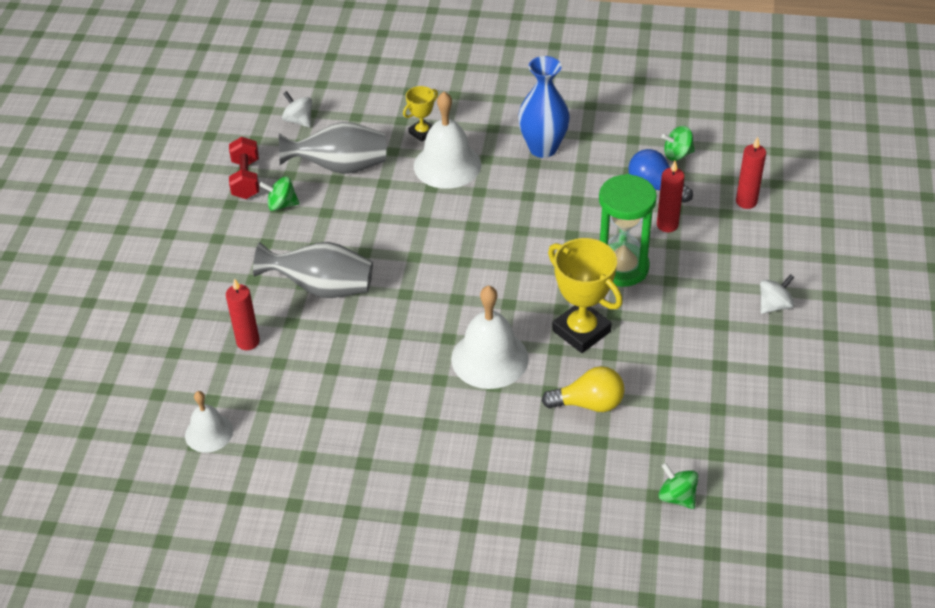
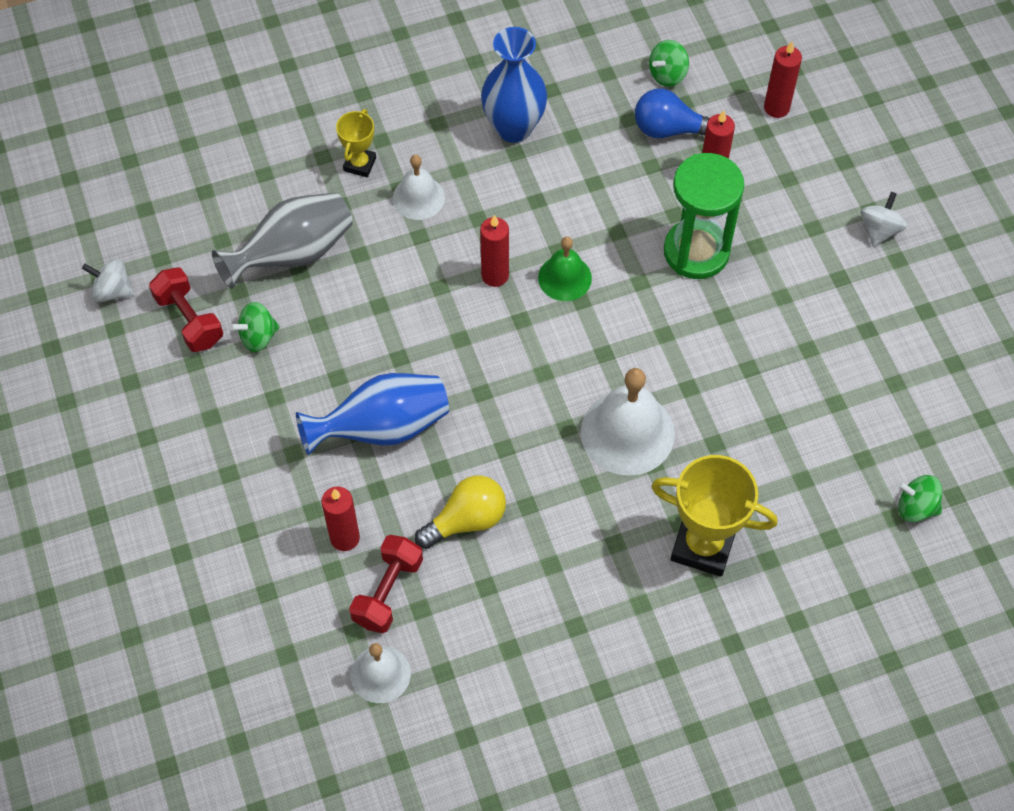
camera: 30 degrees left, 15 degrees up
grey vase [253,242,373,298] -> blue vase [296,373,449,455]
white spinning top [282,91,312,127] -> white spinning top moved to [82,259,134,302]
white bell [414,92,481,189] -> white bell [393,155,445,220], size x0.60
yellow light bulb [542,366,625,412] -> yellow light bulb moved to [415,475,506,549]
yellow trophy [548,238,623,353] -> yellow trophy moved to [651,455,778,577]
none -> red dumbbell [349,535,423,633]
none -> red candle [480,215,509,287]
none -> green bell [538,237,592,301]

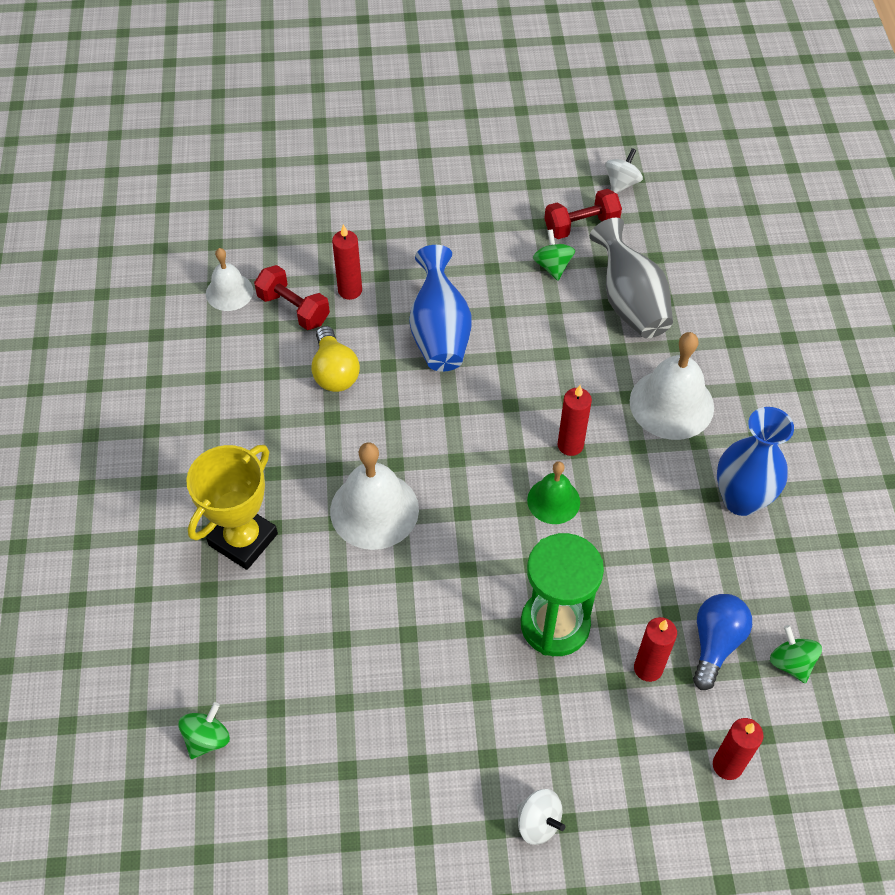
camera: 105 degrees right, 5 degrees down
yellow trophy [336,109,376,177] -> none
white bell [393,155,445,220] -> white bell [630,332,714,440], size x1.67

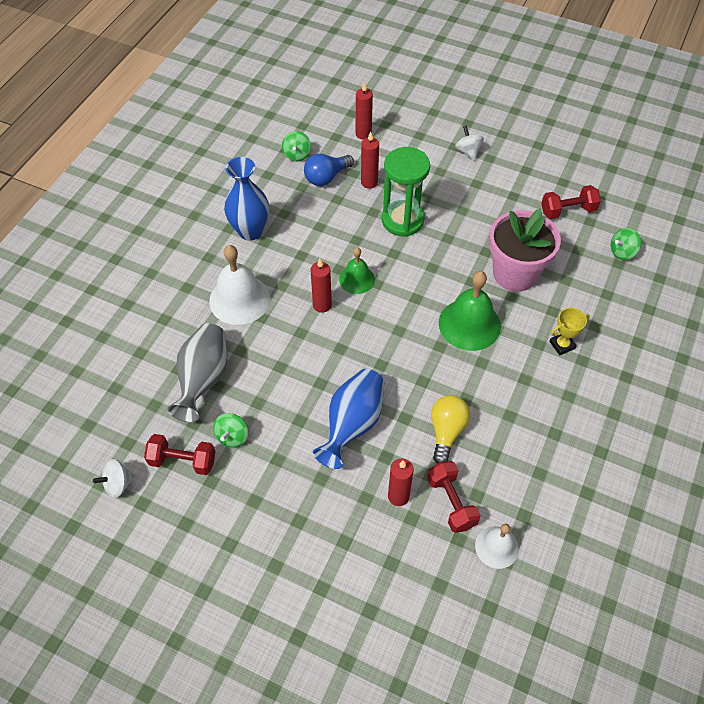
camera: 150 degrees left, 0 degrees up
yellow trophy [186,445,278,570] -> yellow trophy [549,308,590,355], size x0.54
white bell [330,442,419,550] -> green bell [439,271,501,351]
none -> pink flower pot [489,209,561,292]
none -> red dumbbell [541,185,601,219]

